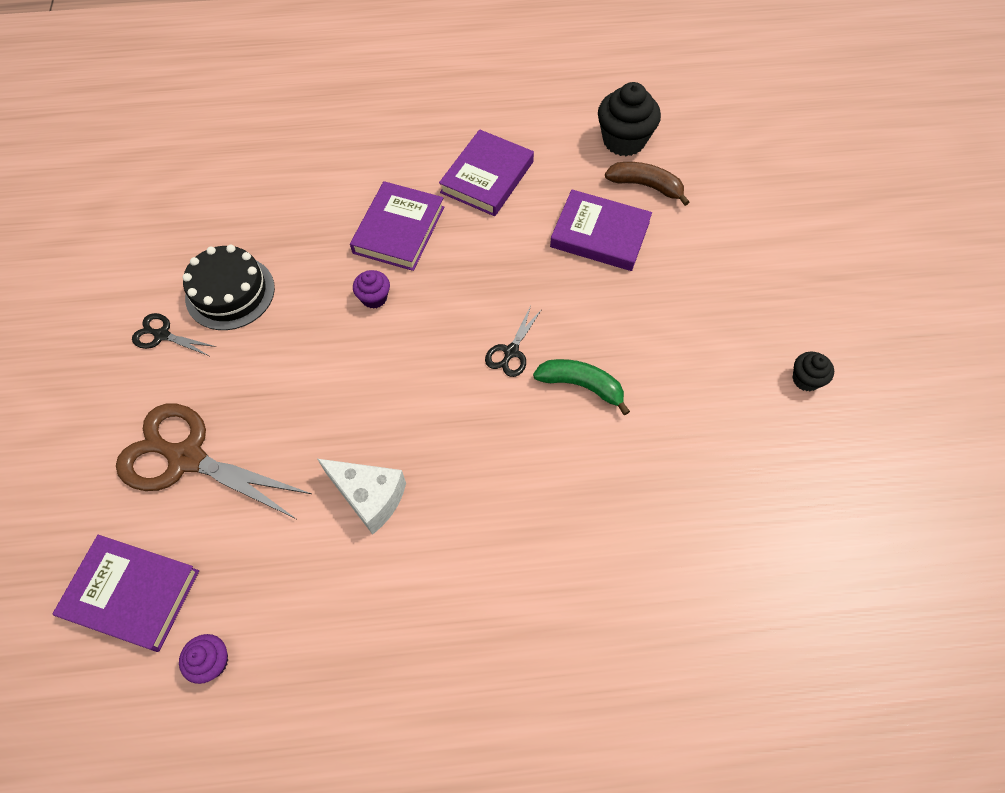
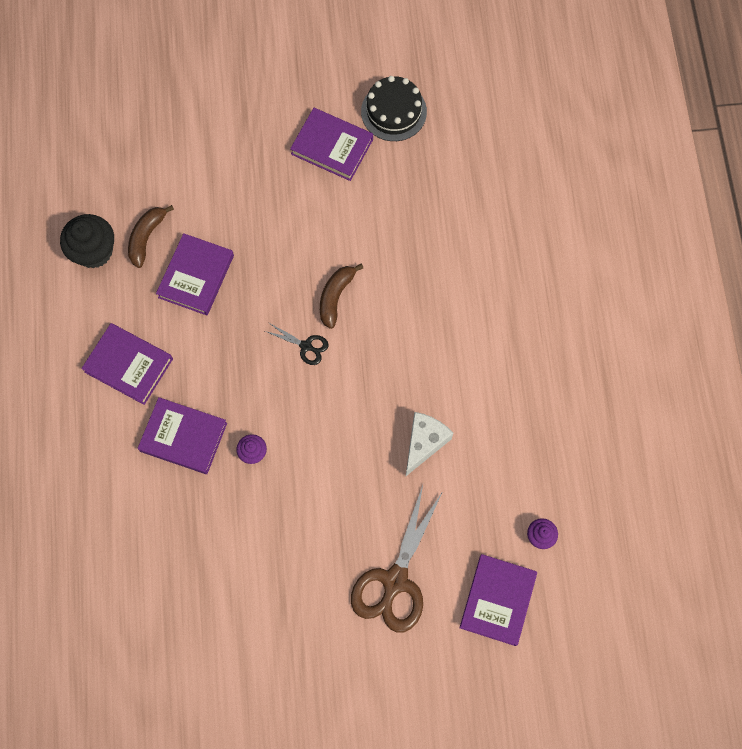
camera: 90 degrees left, 10 degrees up
black scissors [132,313,216,356] -> none
black cake [182,245,275,330] -> black cake moved to [361,76,427,141]
green banana [533,359,630,415] -> brown banana [320,264,363,329]
black cupcake [793,352,834,391] -> purple book [290,108,373,181]

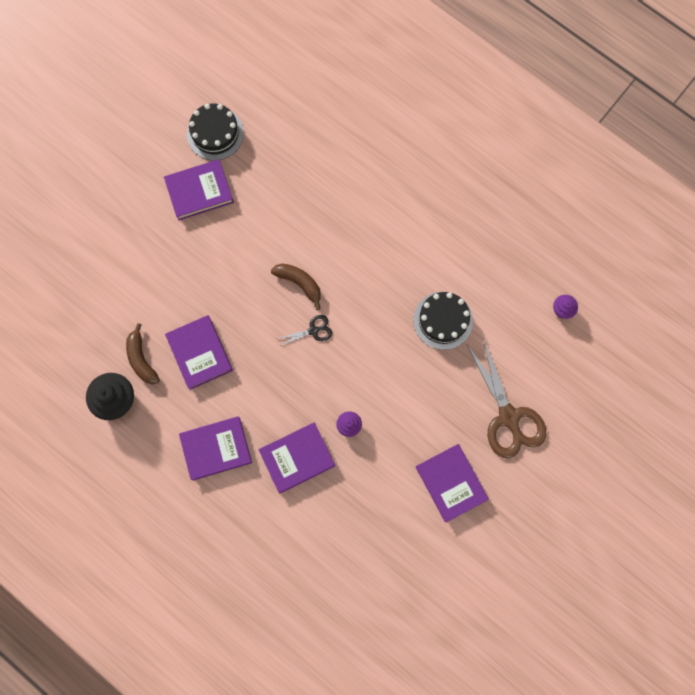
camera: 45 degrees left, 5 degrees up
brown banana [320,264,363,329] -> brown banana turned 150 degrees clockwise [271,264,321,310]
white cheese [406,412,453,476] -> black cake [413,292,473,350]
purple book [459,554,537,646] -> purple book moved to [416,444,489,522]

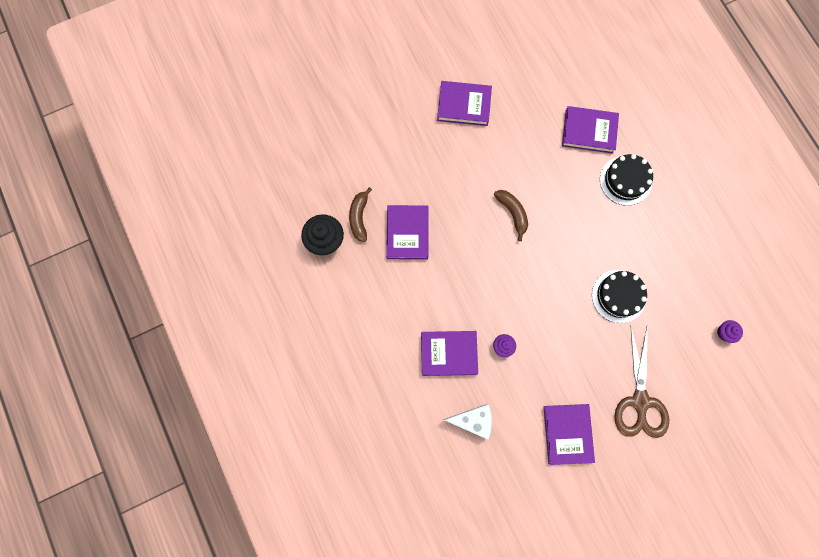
camera: 25 degrees right, 0 degrees up
purple book [179,416,252,481] -> purple book moved to [562,106,619,154]
black cake [187,104,244,160] -> black cake moved to [600,154,653,206]
black scissors [276,315,332,346] -> none
none -> white cheese [443,404,492,440]

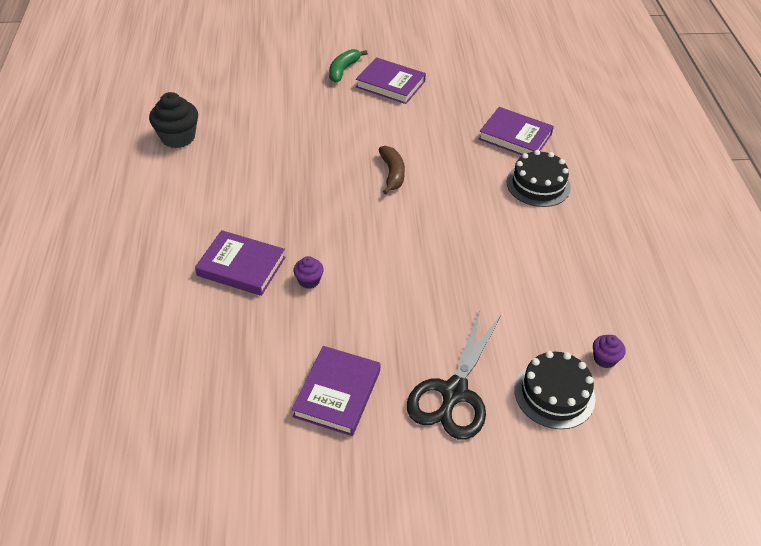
camera: 20 degrees right, 30 degrees down
brown banana [349,187,372,242] -> none
purple book [386,205,429,259] -> none
white cheese [443,404,492,440] -> none
black cake [592,270,647,323] -> black cake moved to [514,351,596,429]
brown scissors [614,327,669,438] -> black scissors [407,311,501,440]
none -> green banana [329,49,368,83]

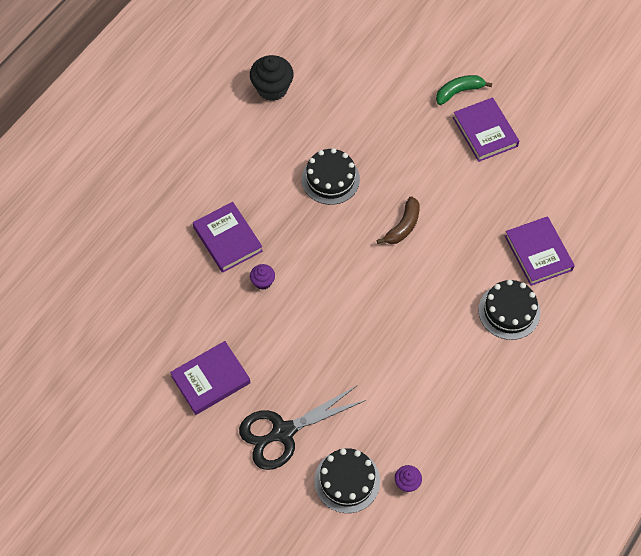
camera: 40 degrees right, 15 degrees up
none -> black cake [302,148,360,205]

